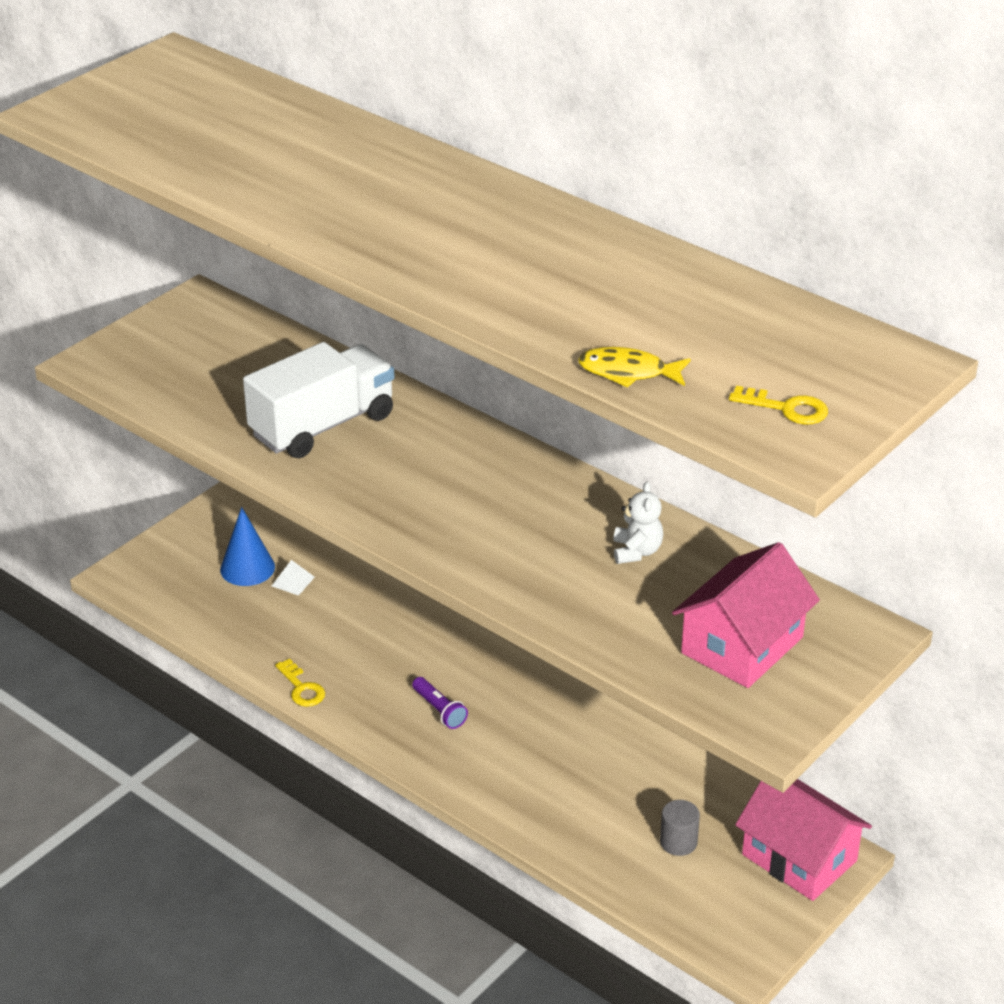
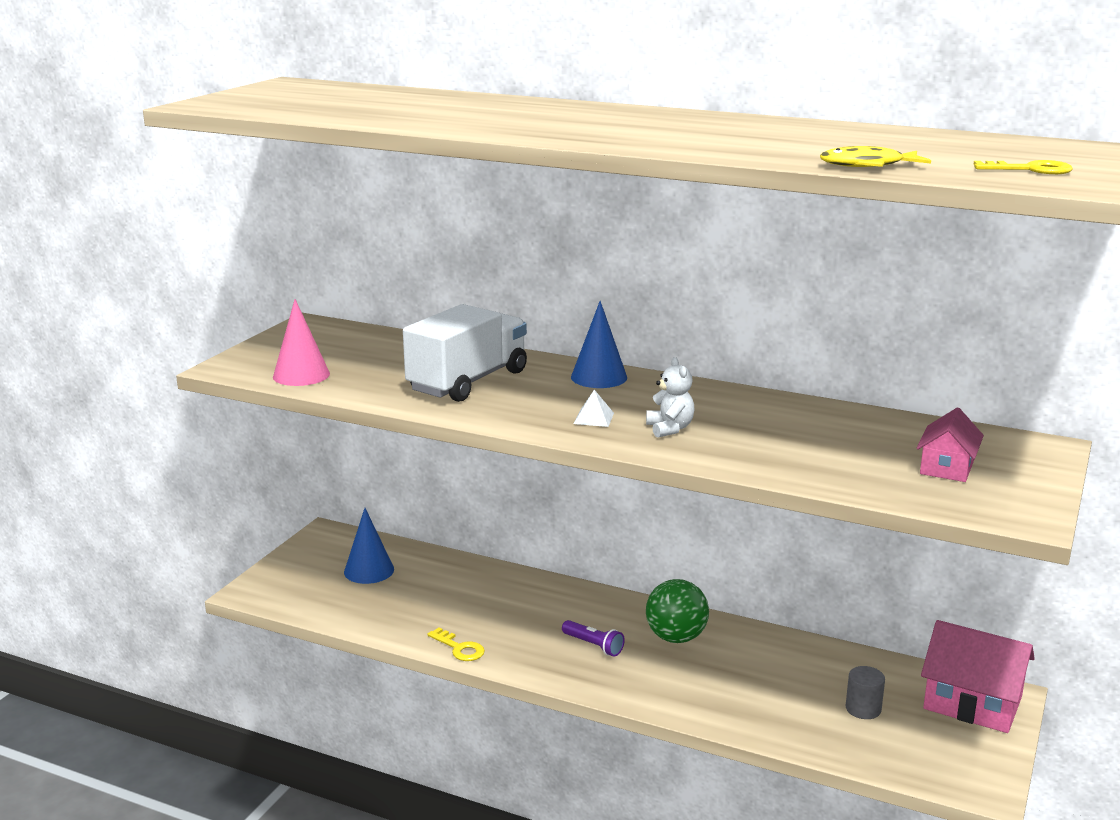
camera: 15 degrees left, 15 degrees down
white pyramid [272,560,315,596] -> white pyramid moved to [574,390,614,427]
white teddy bear [613,482,663,564] -> white teddy bear moved to [646,357,695,438]
pink house [672,542,820,688] -> pink house [917,407,984,482], size x0.58
none -> pink cone [273,299,330,386]
none -> blue cone [571,301,627,388]
none -> green ball [646,579,709,643]

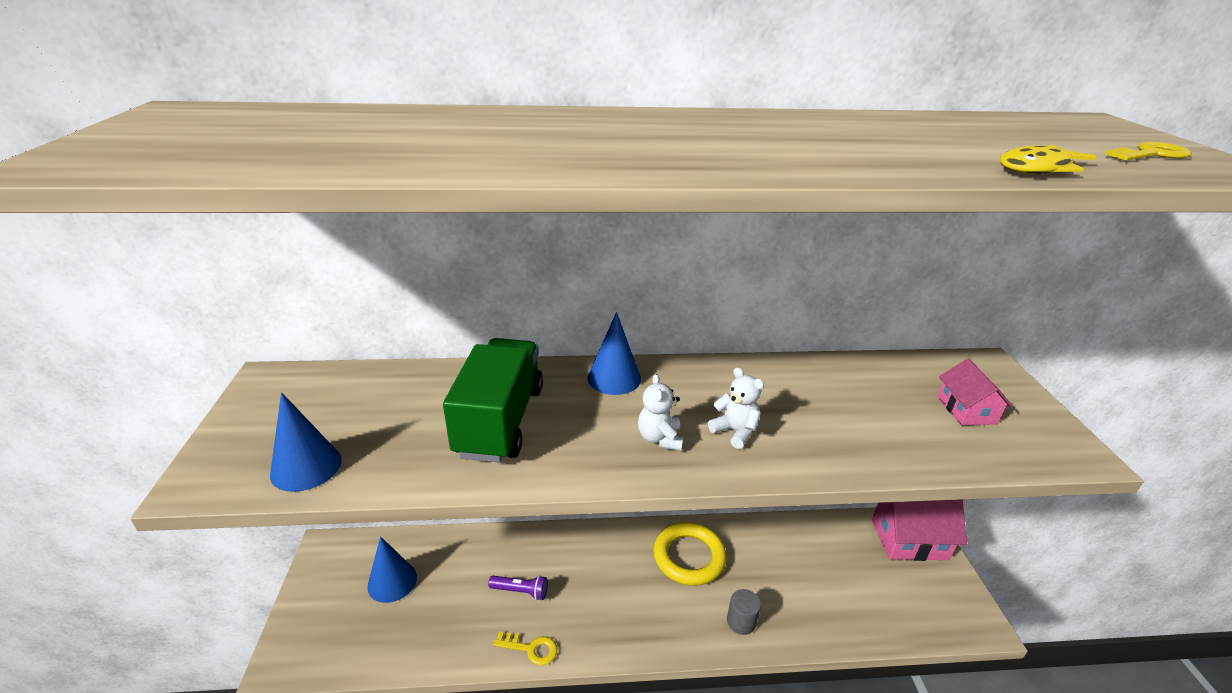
camera: 30 degrees left, 10 degrees up
pink cone [273,299,330,386] -> blue cone [270,392,342,492]
white truck [403,304,527,402] -> green truck [443,338,543,462]
purple flashlight [562,620,625,657] -> purple flashlight moved to [488,575,548,600]
white pyramid [574,390,614,427] -> white teddy bear [638,374,683,451]
green ball [646,579,709,643] -> yellow ring [653,522,727,586]
grey cylinder [846,666,885,719] -> grey cylinder moved to [727,589,761,635]

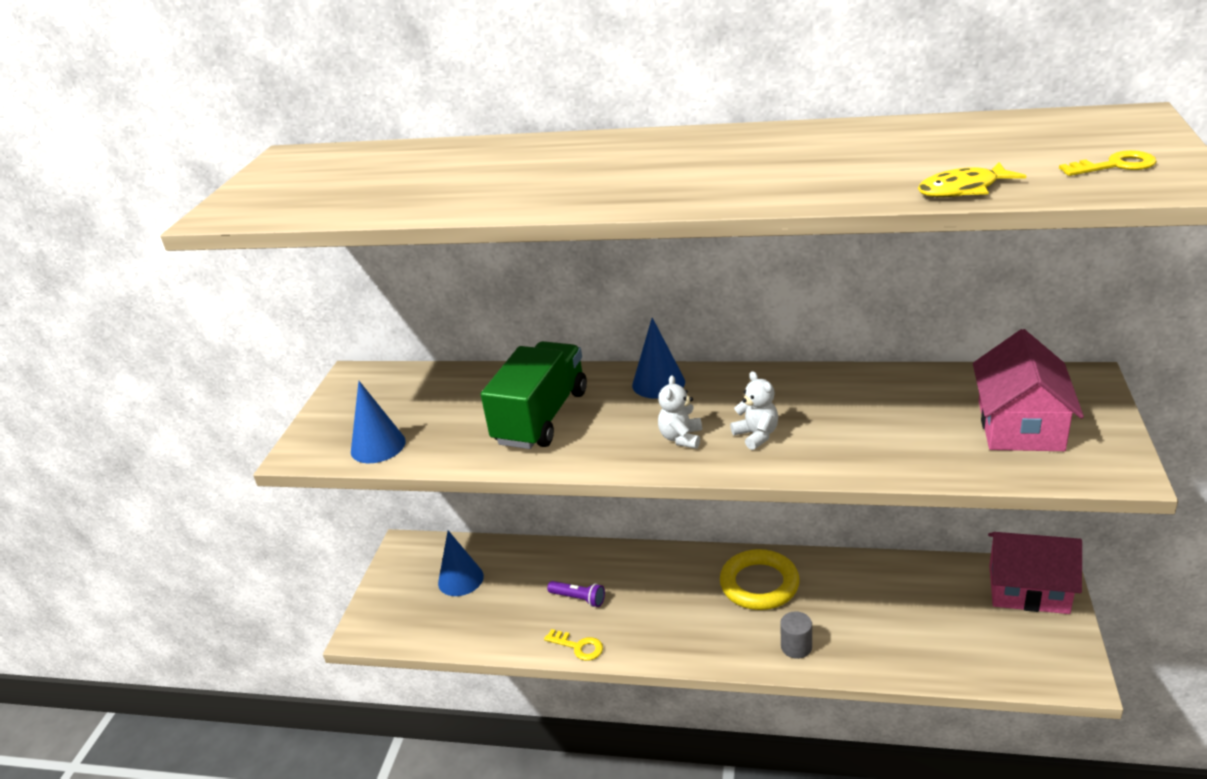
camera: 20 degrees right, 0 degrees up
pink house [938,359,1013,425] -> pink house [973,329,1084,451], size x1.72

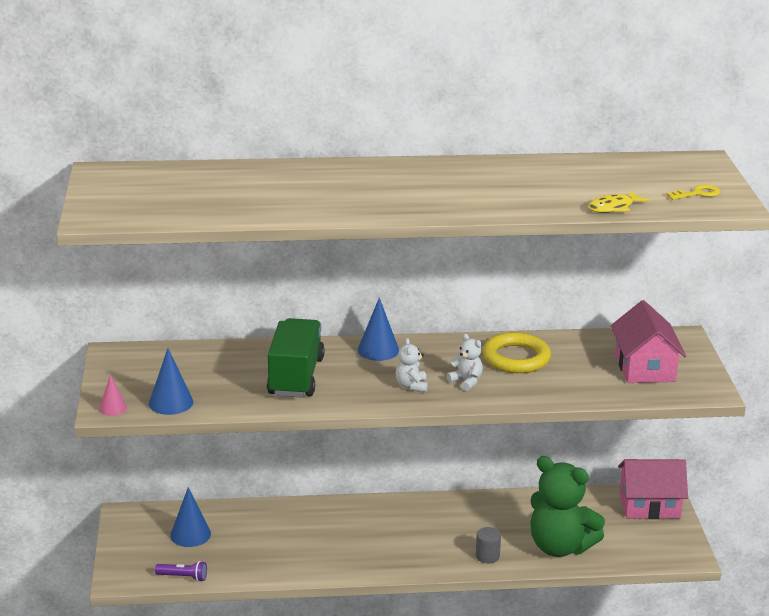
camera: 20 degrees left, 5 degrees down
yellow key [544,629,603,661] -> none
purple flashlight [547,581,605,607] -> purple flashlight moved to [155,561,207,582]
yellow ring [720,549,800,610] -> yellow ring moved to [483,332,551,373]
none -> pink cone [99,374,127,416]
none -> green teddy bear [530,456,605,557]

